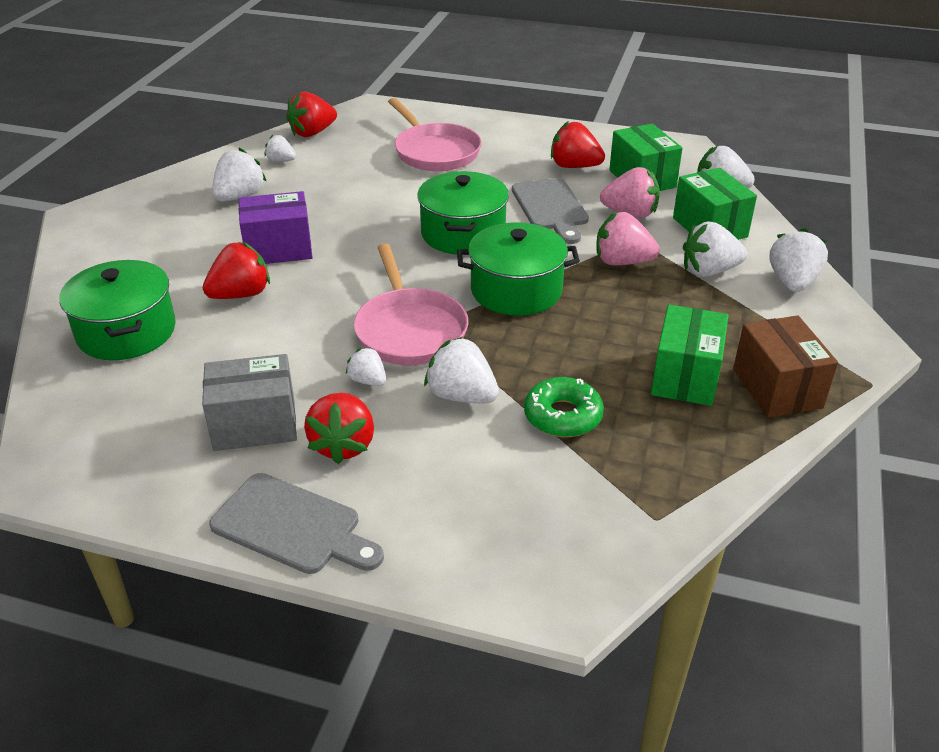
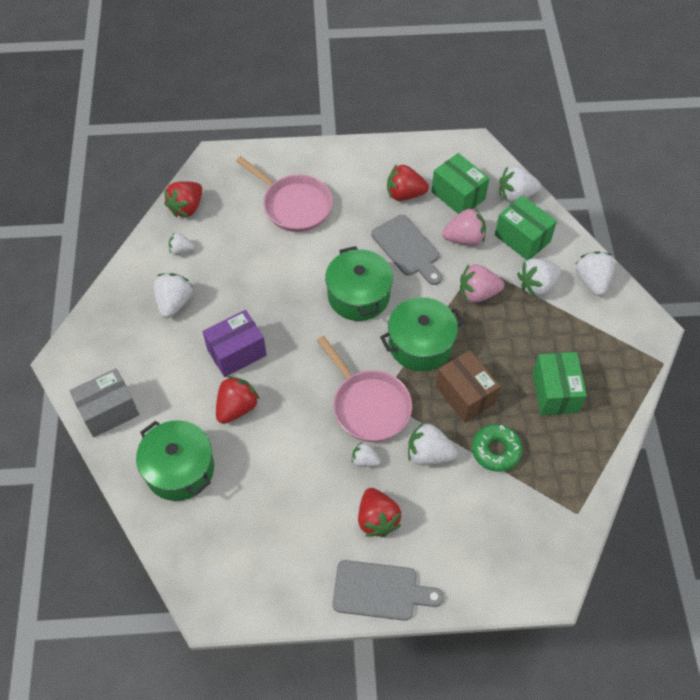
camera: 20 degrees left, 20 degrees up
grey box [202,354,297,451] -> grey box moved to [69,368,139,438]
brown box [733,315,838,418] -> brown box moved to [436,350,500,423]

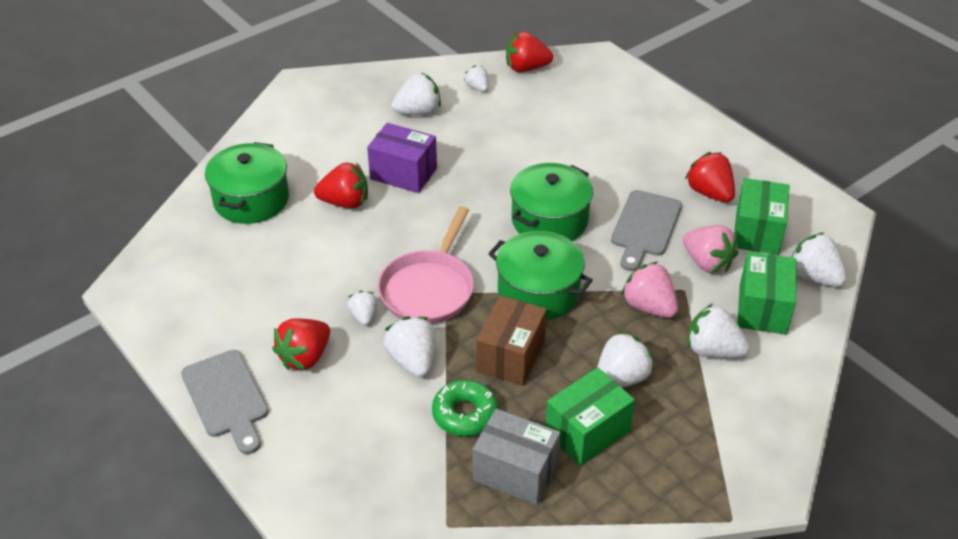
camera: 55 degrees right, 15 degrees down
grey box [69,368,139,438] -> grey box moved to [473,409,561,505]
pink pan [236,156,333,232] -> none
white strawberry [576,251,615,296] -> white strawberry moved to [597,331,654,388]

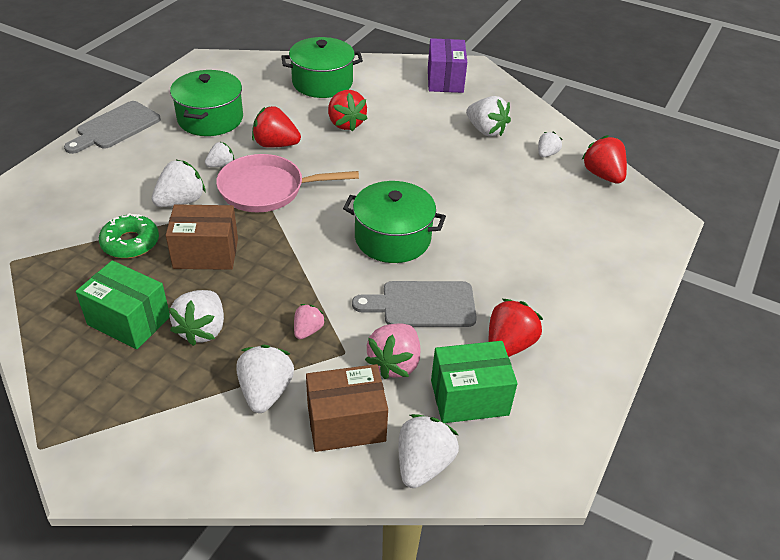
camera: 65 degrees right, 0 degrees up
red strawberry [272,318,330,370] -> red strawberry moved to [252,106,301,148]
purple box [367,123,437,193] -> purple box moved to [428,38,467,93]
grey box [473,409,561,505] -> none
green pot [488,231,593,320] -> green pot moved to [170,70,243,136]
white strawberry [597,331,654,388] -> white strawberry turned 75 degrees clockwise [169,290,224,346]
pink strawberry [621,262,678,318] -> pink strawberry [294,304,325,339], size x0.59
green box [737,252,797,334] -> brown box [306,364,388,452]

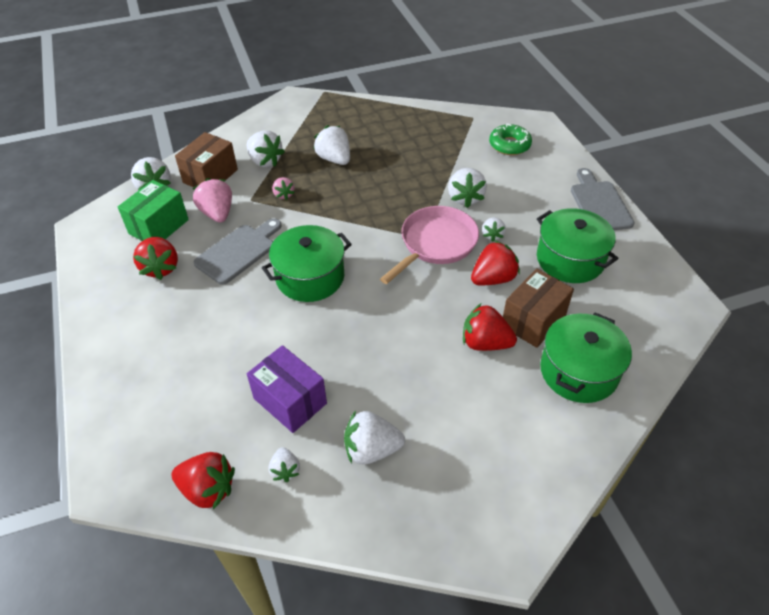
camera: 135 degrees right, 5 degrees up
green box [76,260,170,349] -> none
green donut [99,213,159,258] -> green donut moved to [489,124,532,155]
brown box [166,204,238,270] -> brown box moved to [503,269,574,348]
purple box [428,38,467,93] -> purple box moved to [247,345,327,433]

